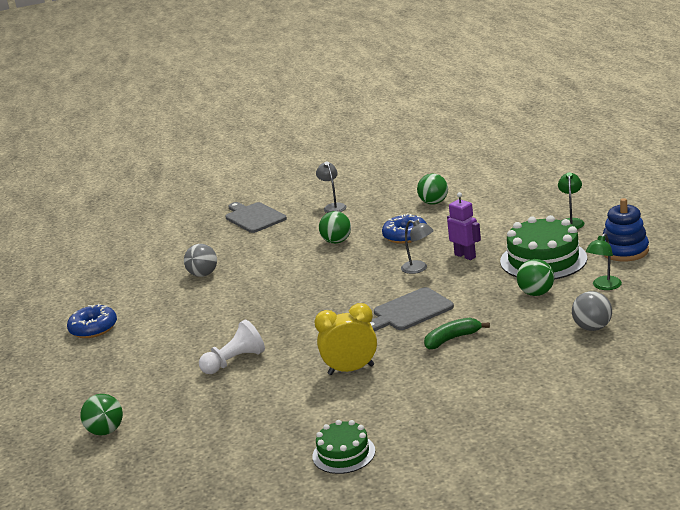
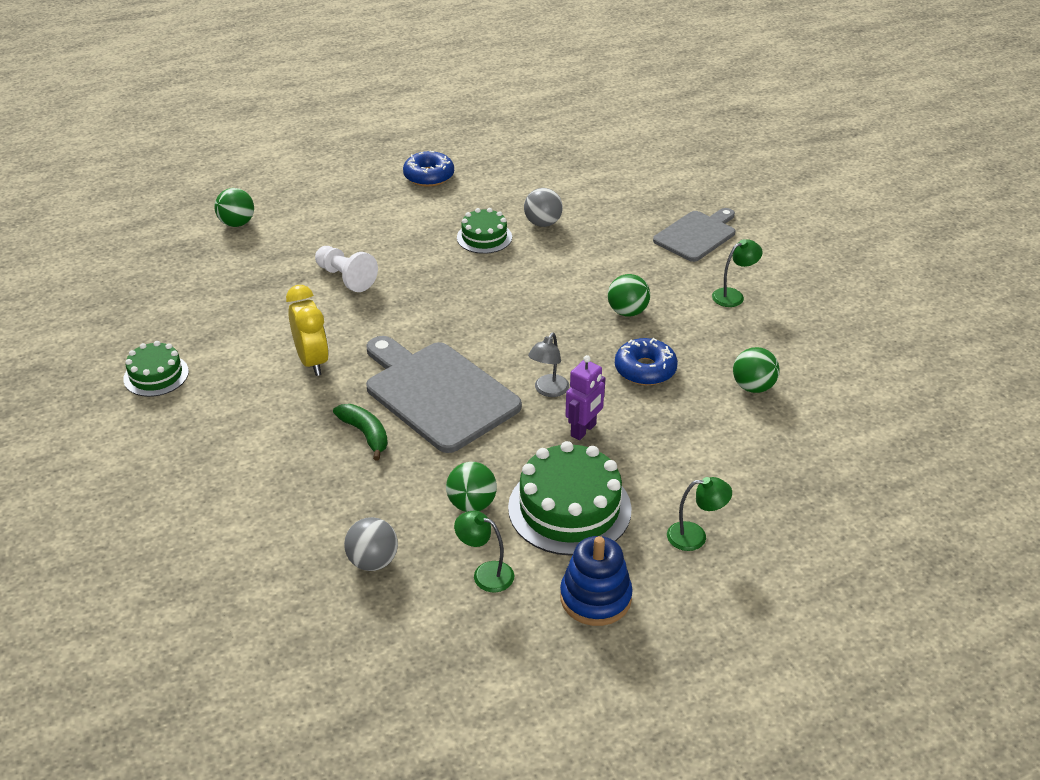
camera: 75 degrees right, 15 degrees up
grey lamp [316,162,347,213] -> green lamp [712,239,763,307]
grey cutting board [369,287,454,331] -> grey cutting board [366,336,522,453], size x1.60
none -> green cake [457,208,512,254]

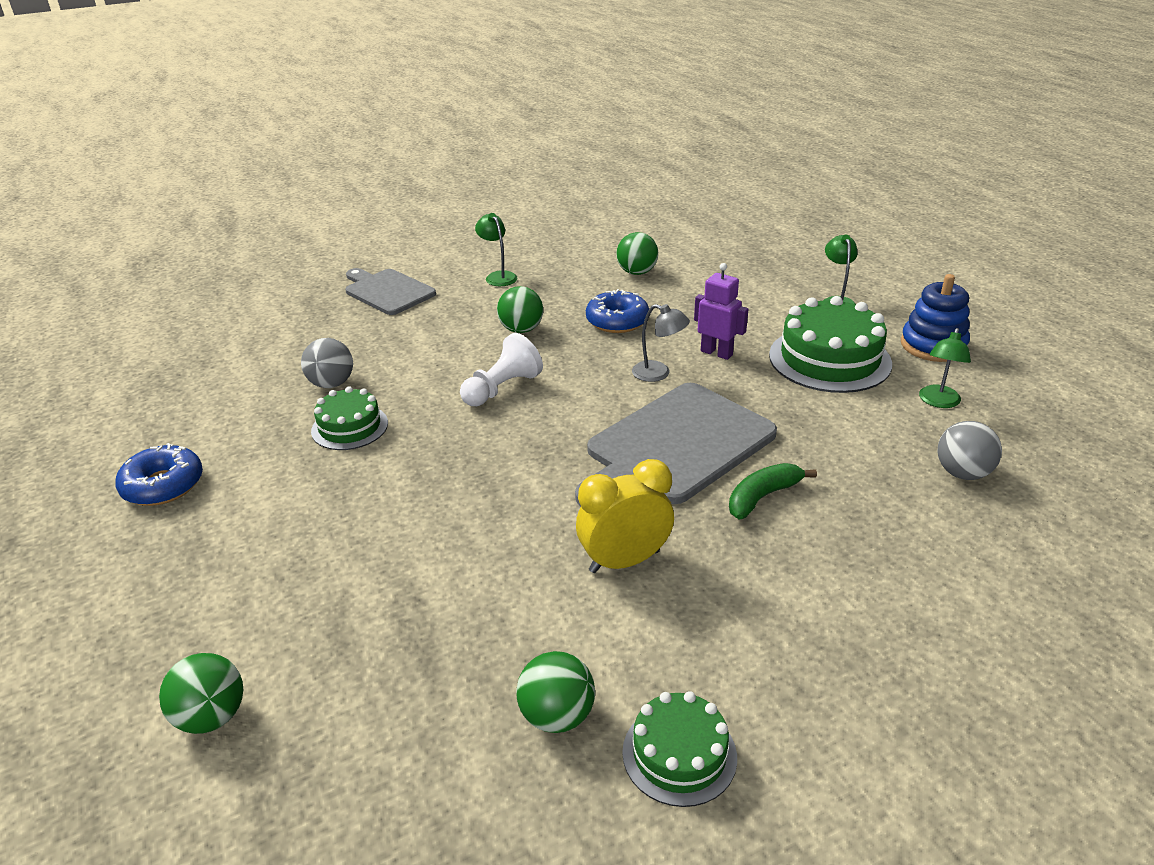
camera: 90 degrees left, 5 degrees down
white pawn [315,246,378,292] -> white pawn moved to [460,333,543,406]
green ball [446,462,497,512] -> green ball moved to [516,651,595,733]

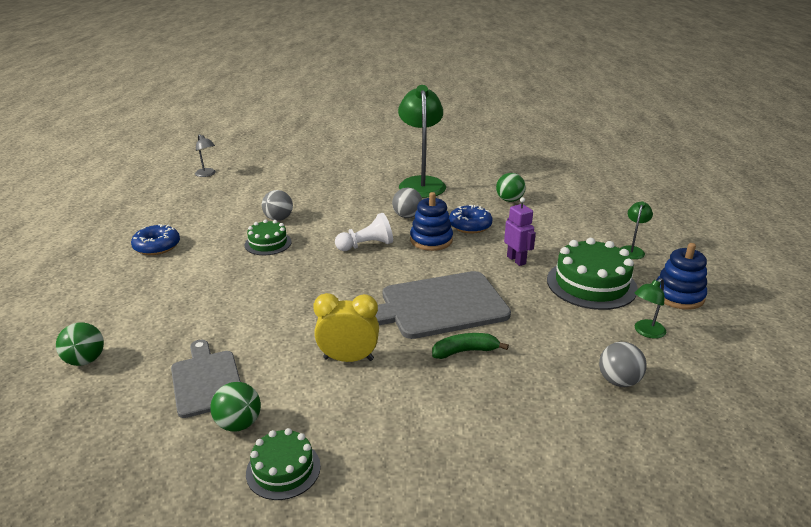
camera: 25 degrees right, 5 degrees down
grey cutting board [345,268,436,315] -> grey cutting board moved to [171,339,241,418]
green lamp [475,213,517,286] -> green lamp [398,85,446,198], size x2.24
green ball [497,286,543,333] -> grey ball [392,188,422,218]
grey lamp [632,304,690,382] -> grey lamp moved to [195,134,216,177]
none -> blue stacking toy [410,192,453,251]

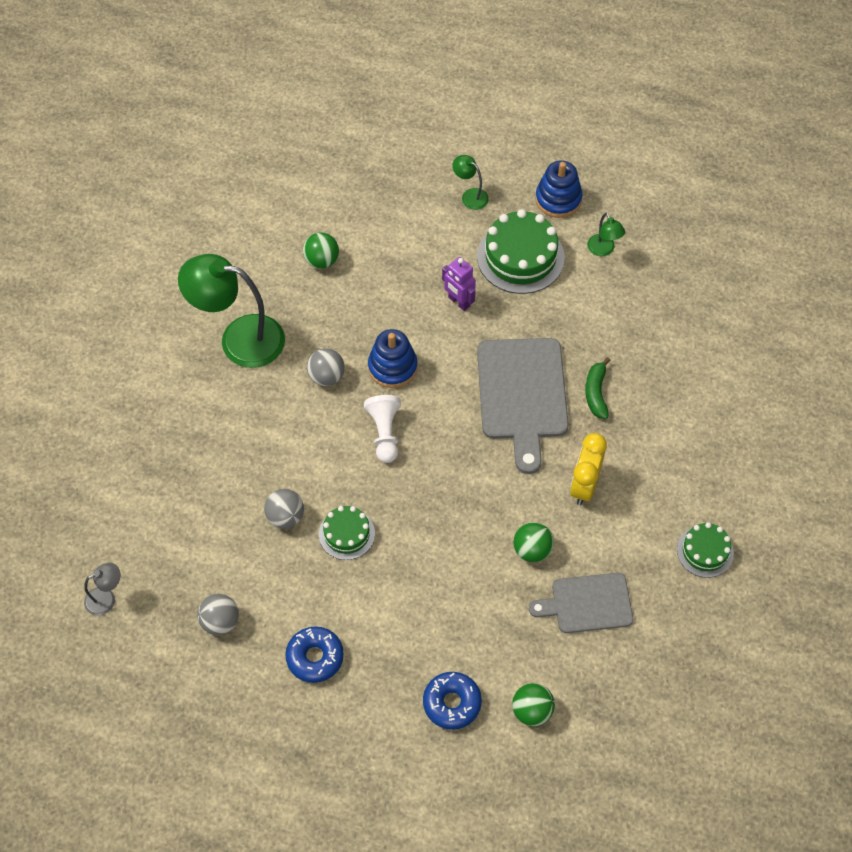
camera: 75 degrees left, 30 degrees up
green ball [210,382,261,432] -> green ball moved to [514,522,554,562]
blue donut [449,205,493,233] -> blue donut moved to [423,672,482,730]
purple robot [504,197,536,266] -> purple robot turned 120 degrees counterclockwise [442,257,476,311]
grey ball [599,342,647,387] -> grey ball moved to [197,594,239,635]

